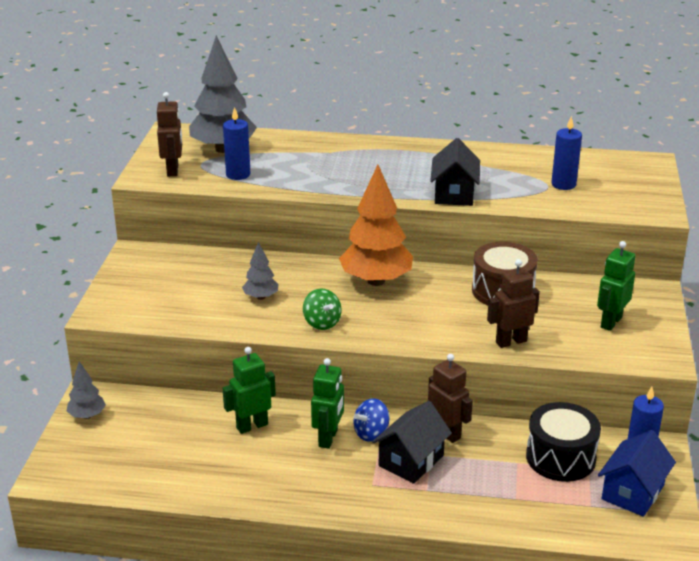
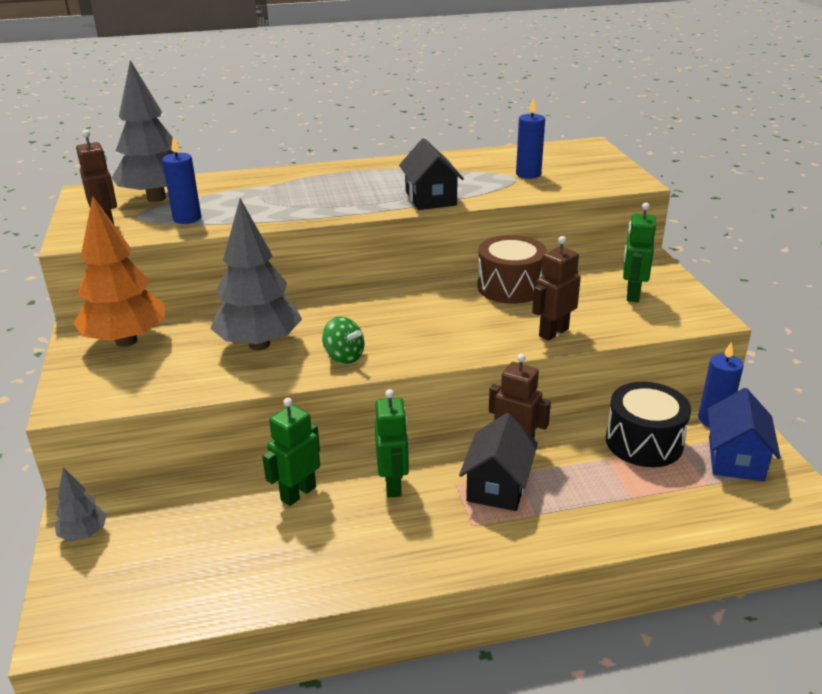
camera: 20 degrees left, 0 degrees up
grey tree [242,242,279,300] -> grey tree [210,198,302,350], size x2.07
orange tree [339,165,413,286] -> orange tree moved to [74,196,165,347]
blue spinning top [353,398,389,442] -> none

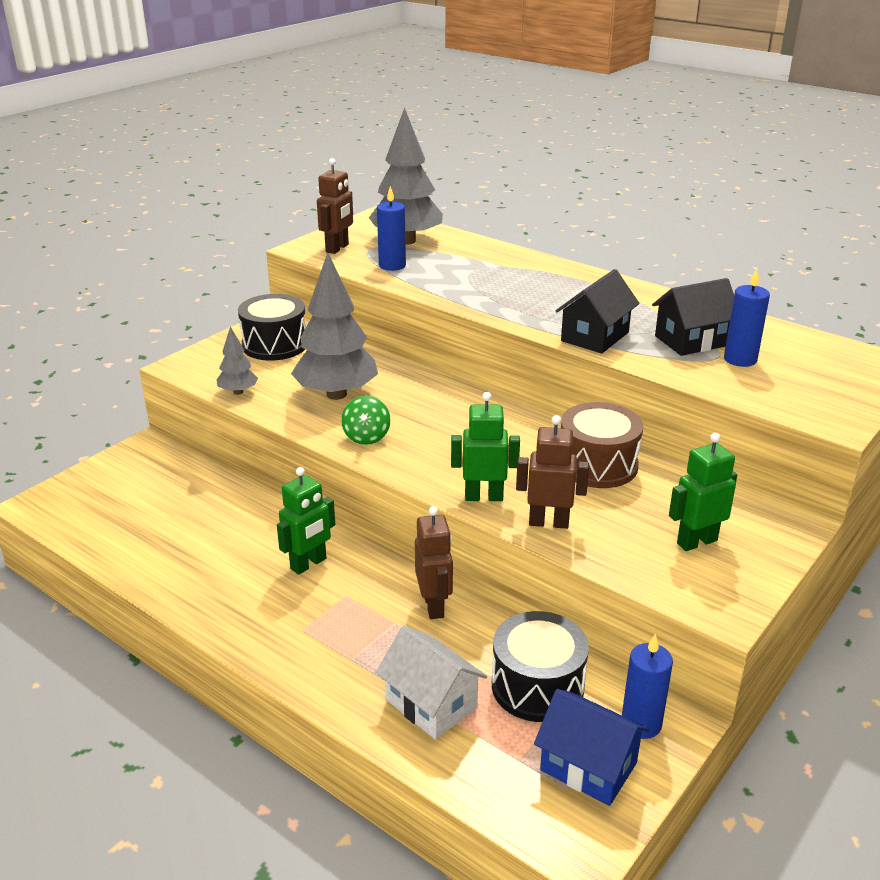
camera: 50 degrees right, 0 degrees up
grey tree [55,467,107,541] -> grey tree moved to [216,327,258,395]
orange tree [74,196,165,347] -> black drum [238,294,306,361]
green robot [262,398,320,506] -> green robot moved to [451,392,520,501]
black house [459,413,538,511] -> black house moved to [652,278,734,356]
blue house [708,388,781,481] -> blue house turned 60 degrees clockwise [534,689,650,806]
none -> white house [376,626,487,740]

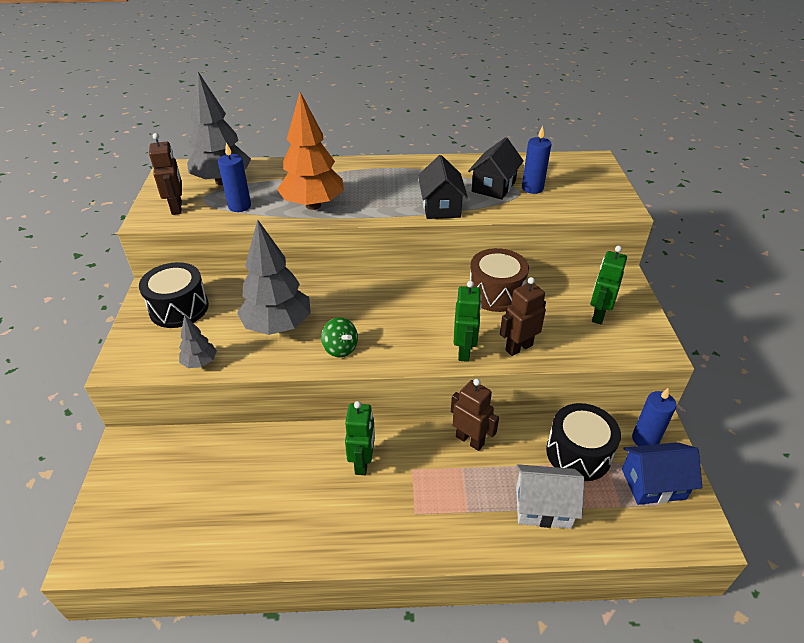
camera: 40 degrees left, 10 degrees up
green robot [451,392,520,501] -> green robot turned 135 degrees clockwise [454,281,482,362]
none -> orange tree [277,92,344,210]

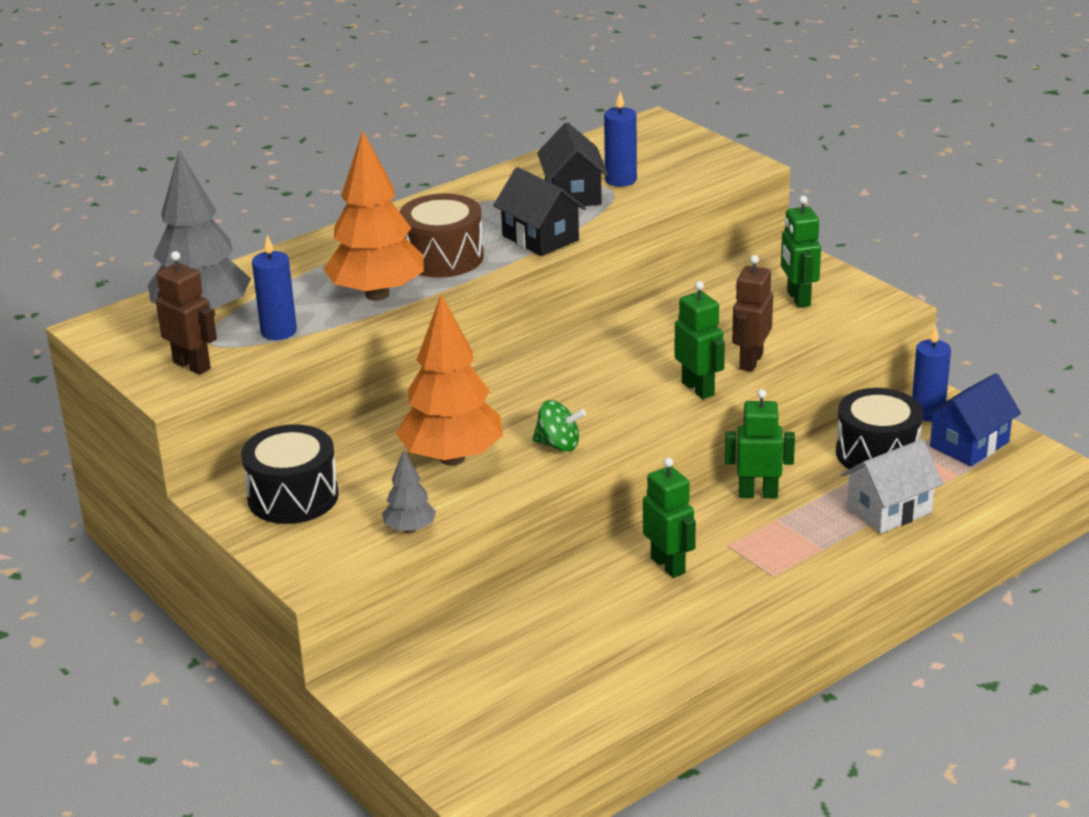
camera: 35 degrees left, 10 degrees down
grey tree [237,219,311,335] -> orange tree [396,294,503,466]
brown robot [451,379,499,451] -> green robot [725,389,795,498]
brown drum [470,248,529,312] -> brown drum moved to [399,193,484,278]

